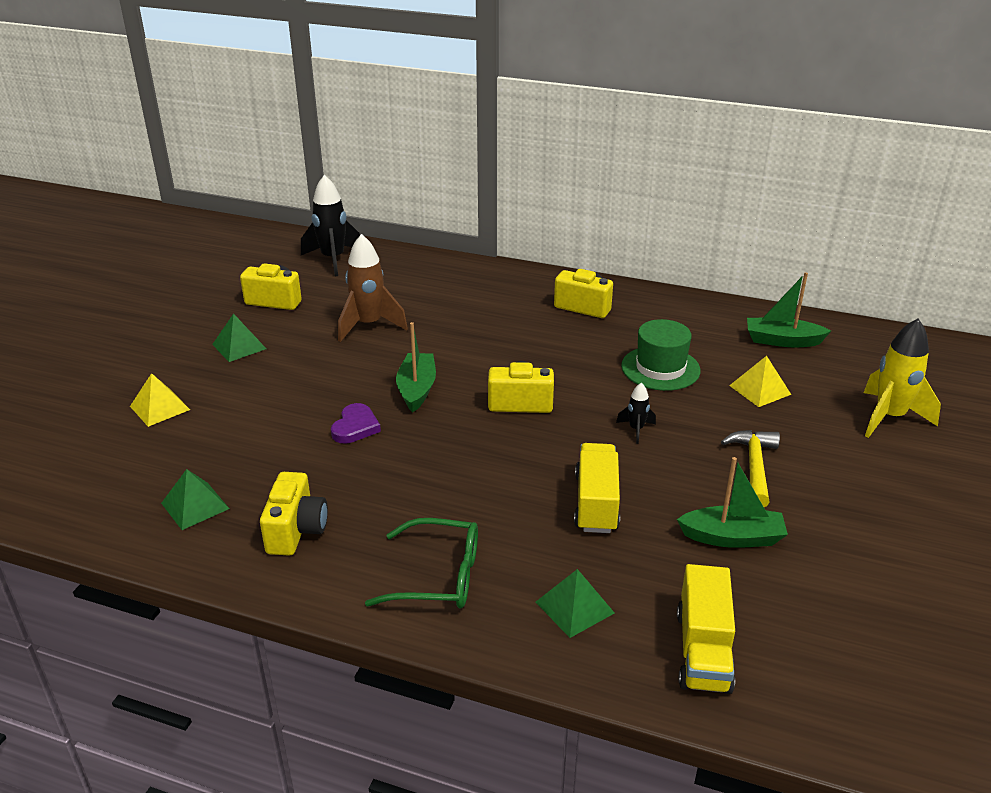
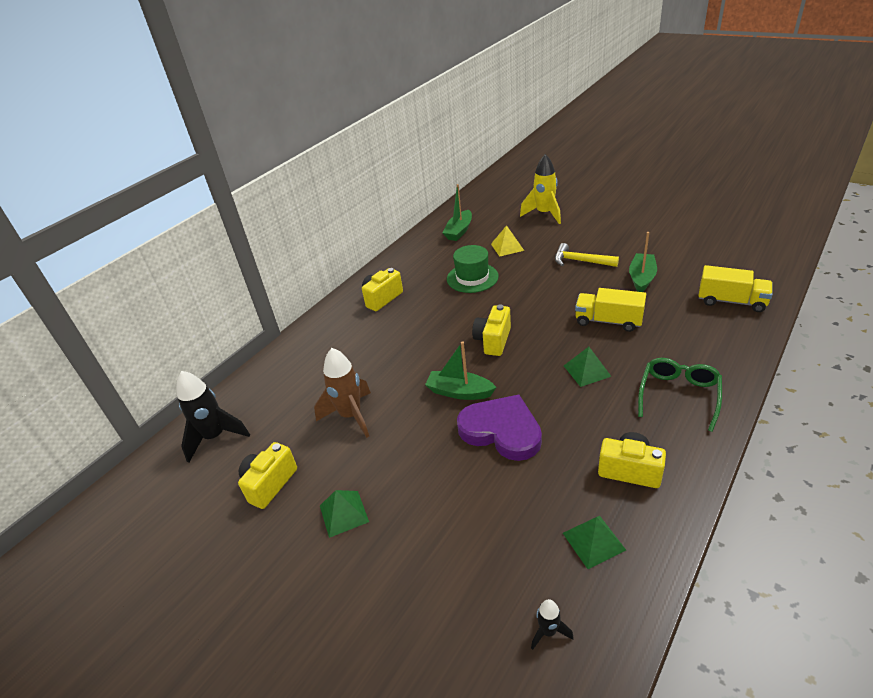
camera: 70 degrees left, 5 degrees up
yellow pyramid [130,373,190,427] -> none
purple heart [331,403,381,444] -> purple heart [457,394,542,461], size x1.89
green pyramid [536,569,614,638] -> green pyramid moved to [564,347,612,387]
black rocket [616,383,656,444] -> black rocket moved to [531,599,574,650]

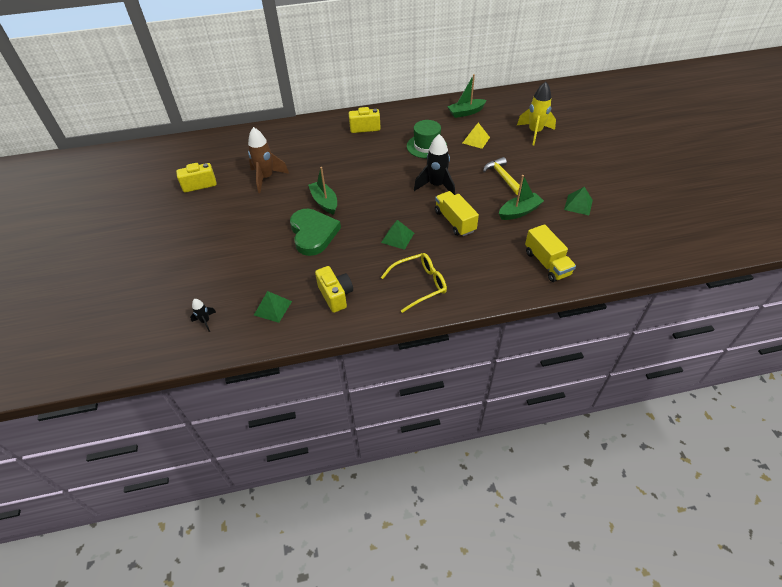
camera: 40 degrees right, 10 degrees up
black rocket [177,371,250,463] -> black rocket moved to [414,134,455,195]
green pyramid [320,490,369,538] -> green pyramid moved to [564,187,593,215]
purple heart [457,394,542,461] -> green heart [290,209,341,256]
yellow camera [472,305,511,356] -> none
green glasses [638,358,722,432] -> yellow glasses [381,253,447,313]

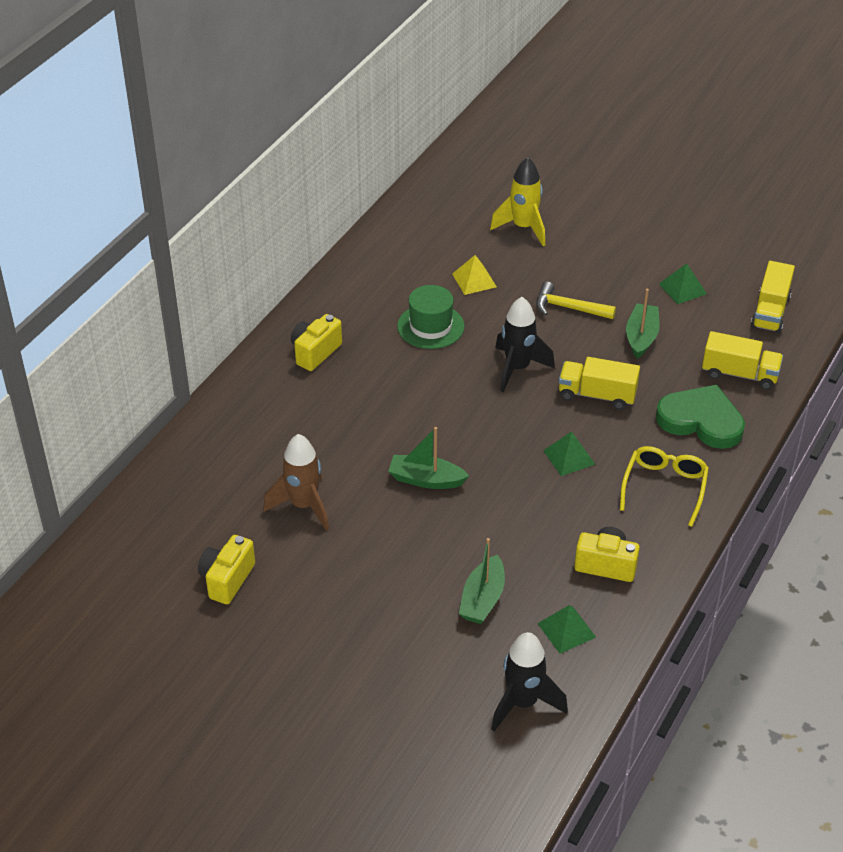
camera: 50 degrees left, 5 degrees down
black rocket [190,299,216,332] -> black rocket [491,632,568,732], size x2.05
green heart [290,209,341,256] -> green heart moved to [656,385,745,449]
green boat [447,74,487,118] -> green boat moved to [459,538,505,624]
none -> yellow truck [751,261,795,333]

